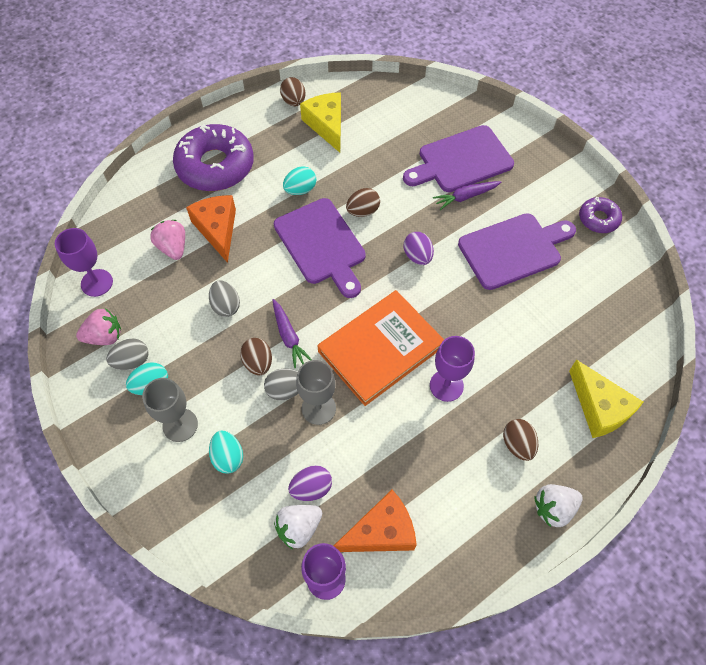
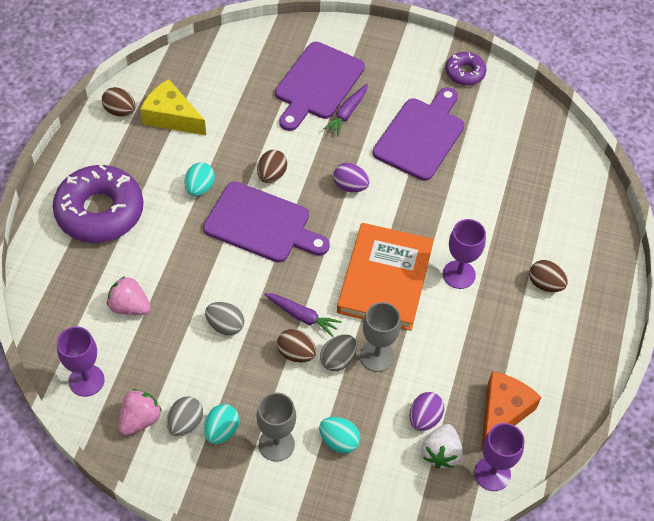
camera: 40 degrees left, 5 degrees down
orange cheese [186,195,236,263] -> none
white strawberry [534,484,583,527] -> none
yellow cheese [569,360,643,438] -> none

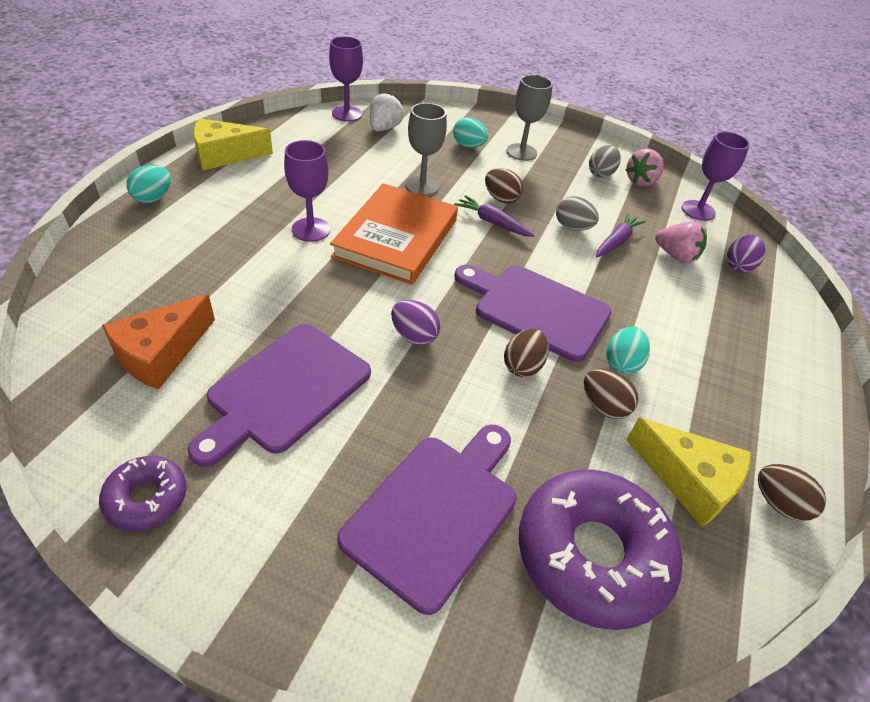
camera: 175 degrees left, 10 degrees down
purple donut [53,164,144,243] -> purple donut moved to [519,469,682,630]
turquoise egg [204,404,239,444] -> turquoise egg moved to [126,165,171,203]
grey egg [320,335,357,371] -> none
purple carrot [323,84,368,136] -> purple carrot moved to [596,213,646,257]
purple egg [410,392,444,431] -> purple egg moved to [727,235,766,272]
orange cheese [481,371,541,452] -> orange cheese moved to [102,294,215,390]
brown egg [529,260,568,292] -> brown egg moved to [584,368,638,419]
none -> yellow cheese [193,118,273,171]

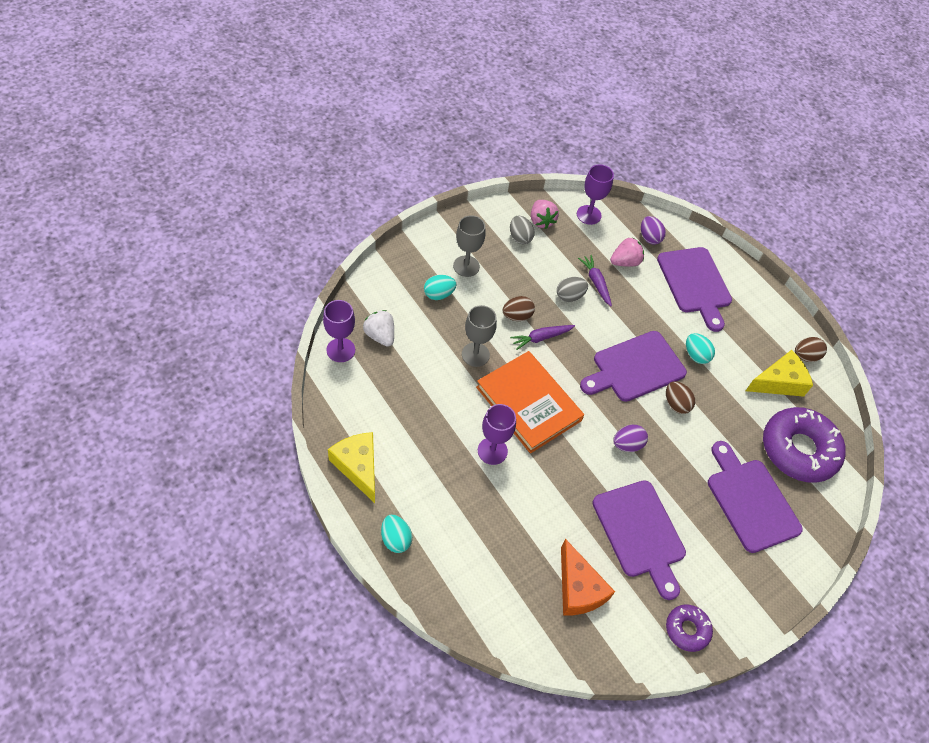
camera: 60 degrees left, 10 degrees up
yellow cheese [193,118,273,171] -> yellow cheese turned 135 degrees clockwise [328,432,375,503]
brown egg [584,368,638,419] -> none
none -> purple cutting board [657,247,732,332]

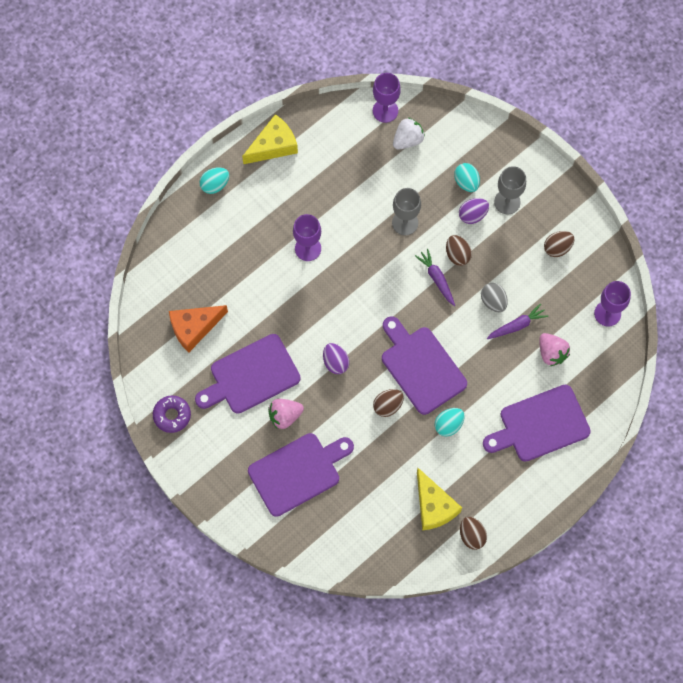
camera: 90 degrees right, 15 degrees up
orange book [476,351,584,453] -> none
grey egg [510,215,535,244] -> brown egg [544,231,574,257]
pink strawberry [531,200,559,229] -> pink strawberry moved to [268,399,304,429]
purple egg [641,216,666,245] -> purple egg moved to [459,198,489,224]
purple donut [763,407,846,483] -> none

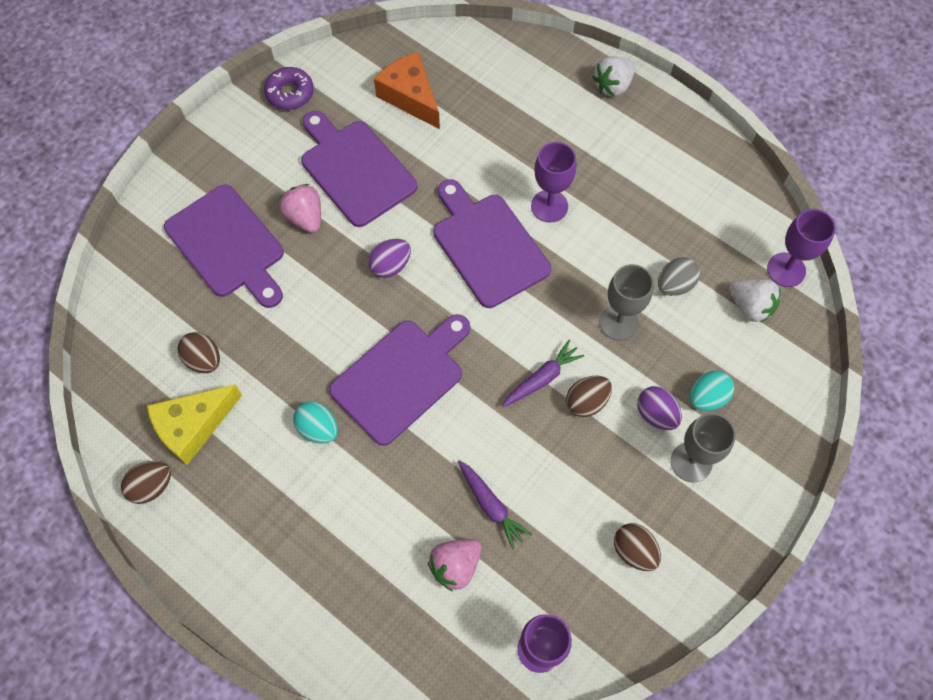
camera: 80 degrees right, 5 degrees down
turquoise egg [200,167,229,194] -> white strawberry [593,56,635,97]
yellow cheese [242,114,298,164] -> none
brown egg [373,389,404,417] -> brown egg moved to [177,332,220,373]
grey egg [481,283,508,312] -> grey egg moved to [658,257,700,296]
purple cutting board [483,385,591,462] -> purple cutting board moved to [434,179,551,308]

